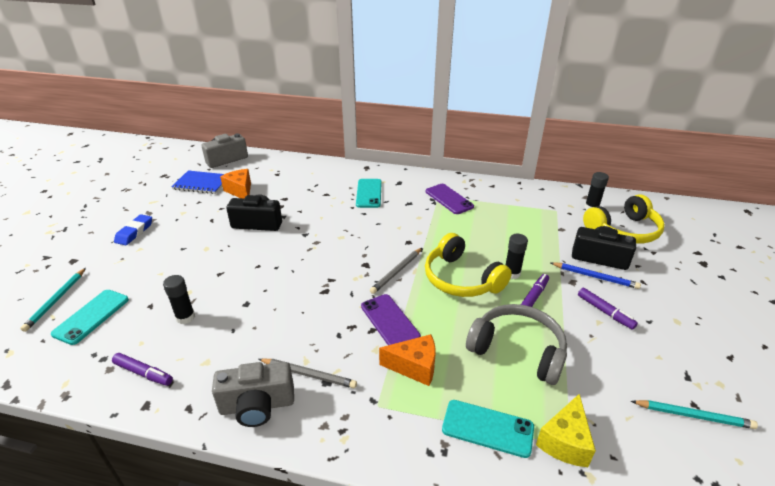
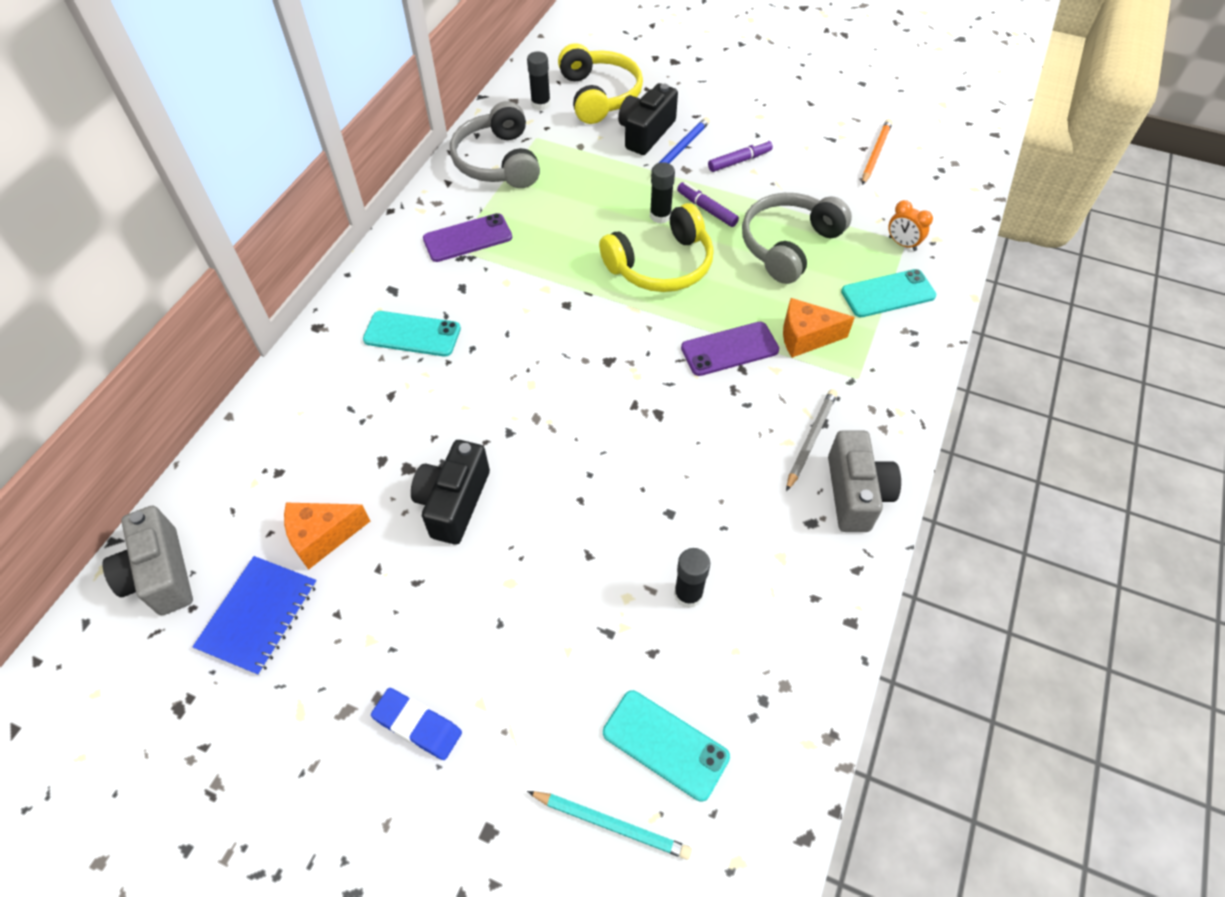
camera: 80 degrees left, 20 degrees up
purple marker [112,353,173,386] -> none
grey pencil [370,248,422,294] -> none
orange cheese [379,334,436,386] -> orange cheese turned 105 degrees counterclockwise [783,298,855,358]
turquoise phone [442,400,534,458] -> turquoise phone turned 45 degrees clockwise [841,269,936,317]
yellow cheese [536,393,596,467] -> orange clock [888,200,933,251]
turquoise pencil [631,400,758,429] -> orange pencil [862,119,892,185]
none -> grey headphones [450,101,540,188]

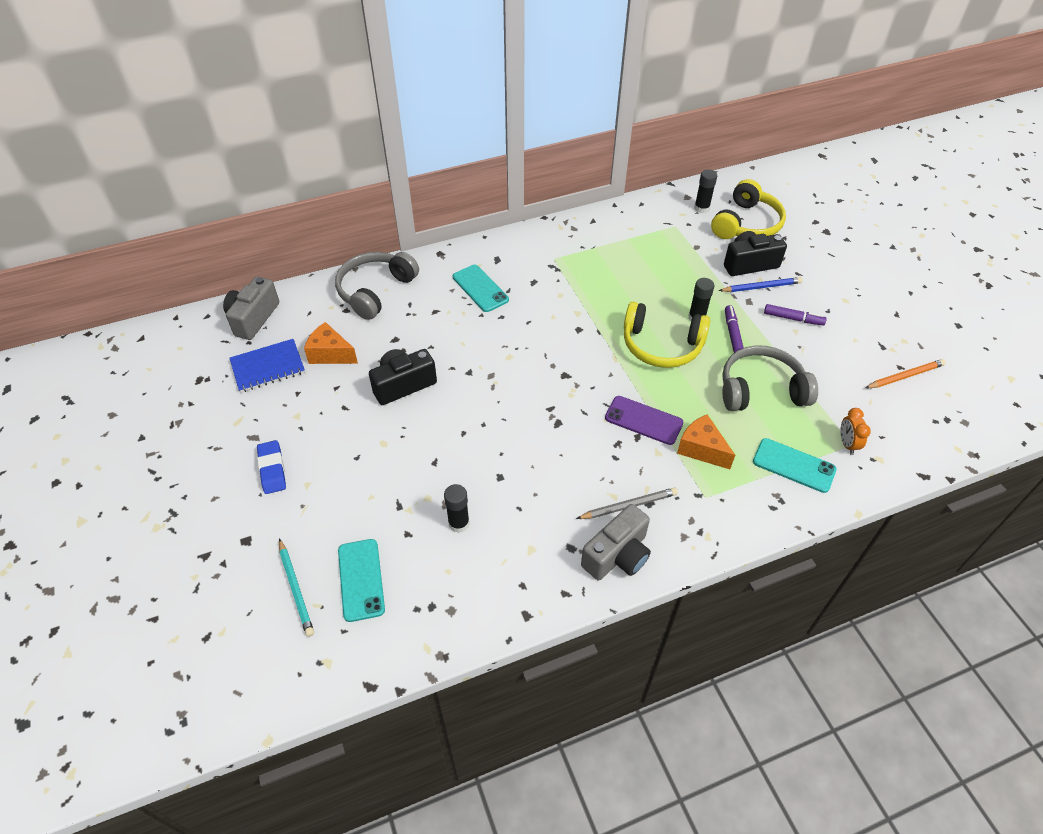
camera: 45 degrees right, 5 degrees down
purple phone [423,213,512,262] -> none
grey headphones [450,101,540,188] -> grey headphones moved to [335,252,419,320]

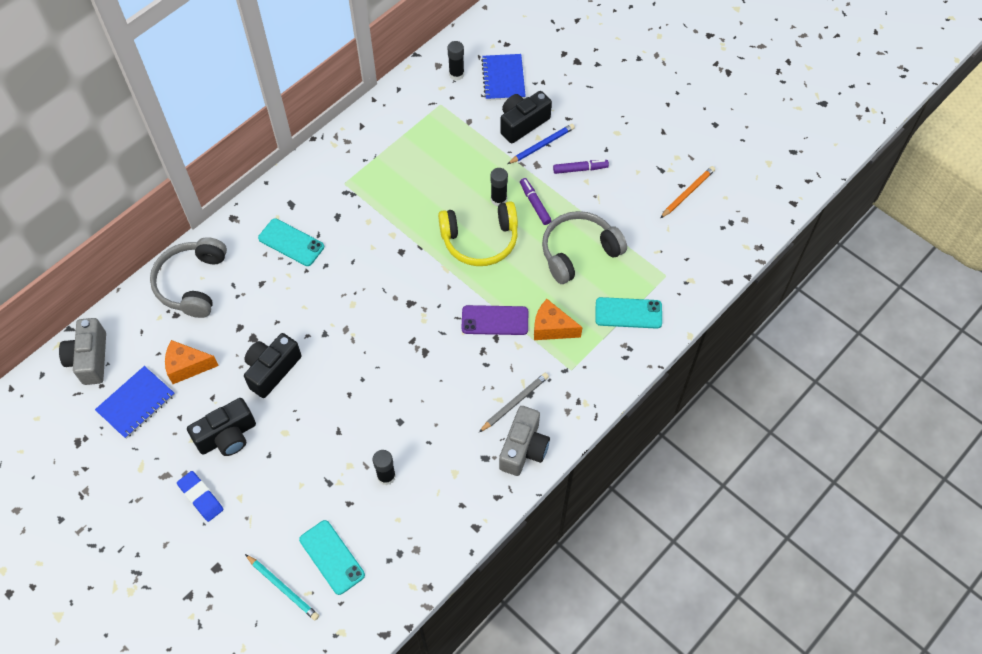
camera: 25 degrees left, 10 degrees up
yellow headphones [711,179,786,239] -> blue notebook [481,54,526,101]
orange clock [840,408,871,455] -> none
none -> black camera [187,398,256,456]

